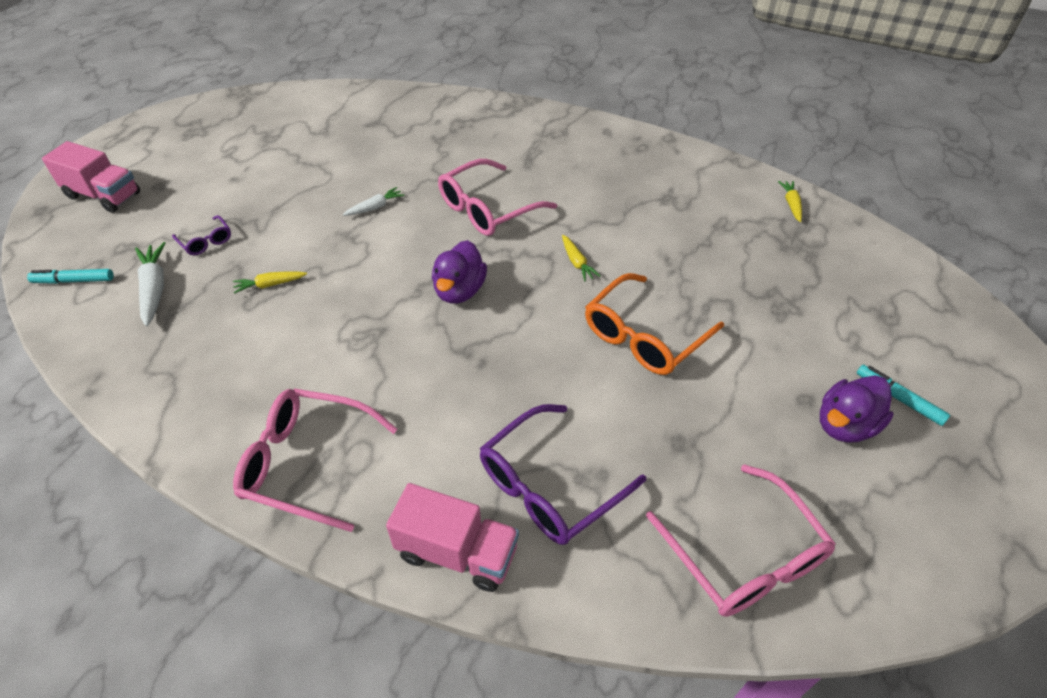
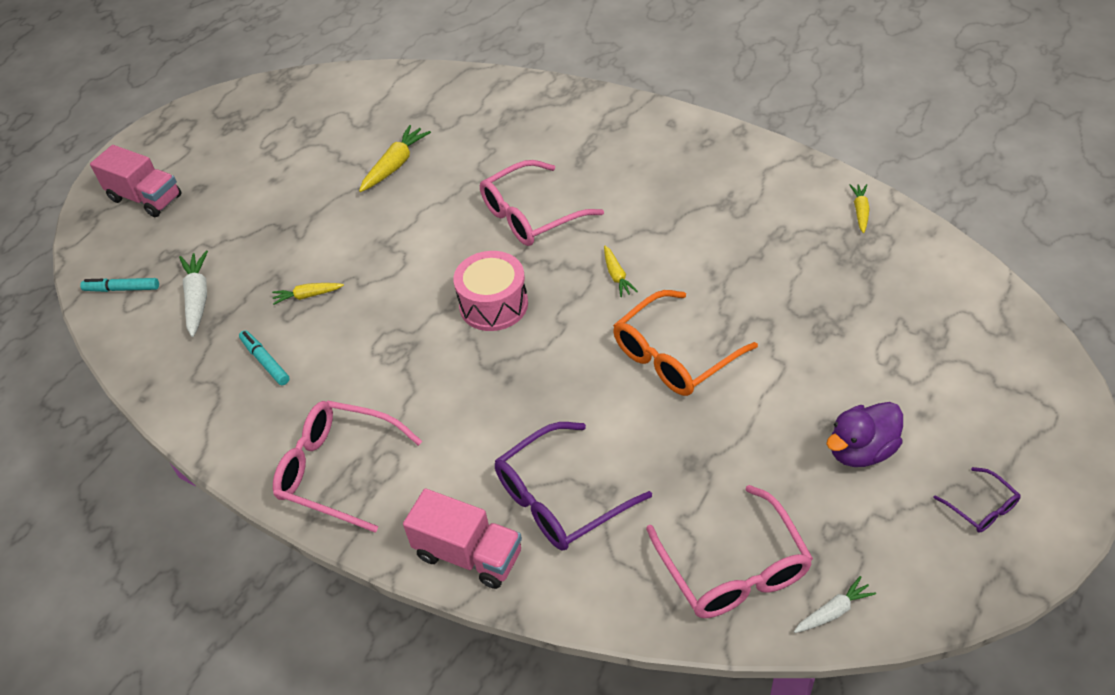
camera: 10 degrees right, 0 degrees up
purple glasses [172,215,231,255] -> purple glasses moved to [933,467,1021,533]
white carrot [343,187,405,216] -> white carrot moved to [794,576,876,633]
purple duck [432,240,487,304] -> pink drum [453,251,528,331]
turquoise marker [857,365,950,426] -> turquoise marker moved to [239,330,290,385]
none -> yellow carrot [359,125,431,192]

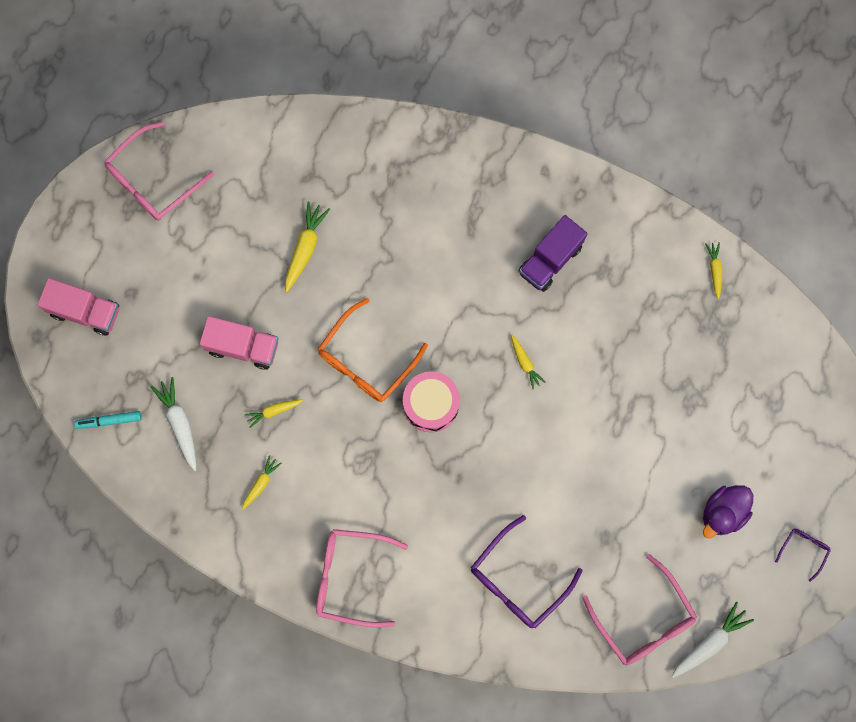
camera: 15 degrees left, 30 degrees up
turquoise marker [239,330,290,385] -> yellow carrot [242,455,282,510]
pink truck [403,489,522,589] -> pink truck moved to [200,316,278,370]
pink glasses [480,160,604,246] -> pink glasses moved to [104,121,214,221]
orange glasses [613,290,758,396] -> orange glasses moved to [318,298,428,402]
white carrot [794,576,876,633] -> white carrot [671,602,754,678], size x1.63
purple glasses [933,467,1021,533] -> purple glasses turned 105 degrees counterclockwise [775,528,831,582]
none -> purple truck [519,215,588,292]

